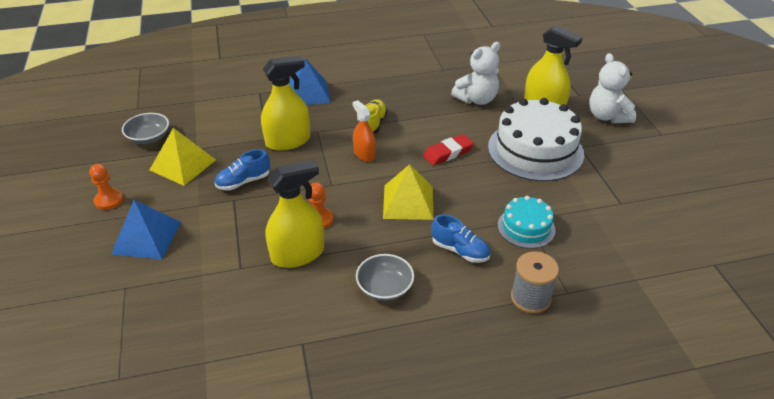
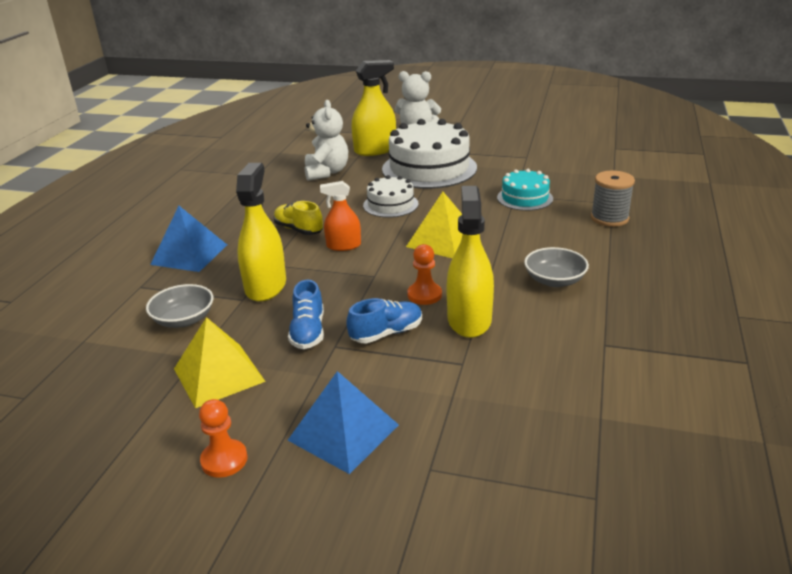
camera: 60 degrees left, 10 degrees down
grey bowl [122,113,169,144] -> grey bowl moved to [146,284,214,328]
red eraser [423,134,474,166] -> white cake [363,175,419,218]
blue shoe [431,215,491,263] -> blue shoe moved to [346,298,422,343]

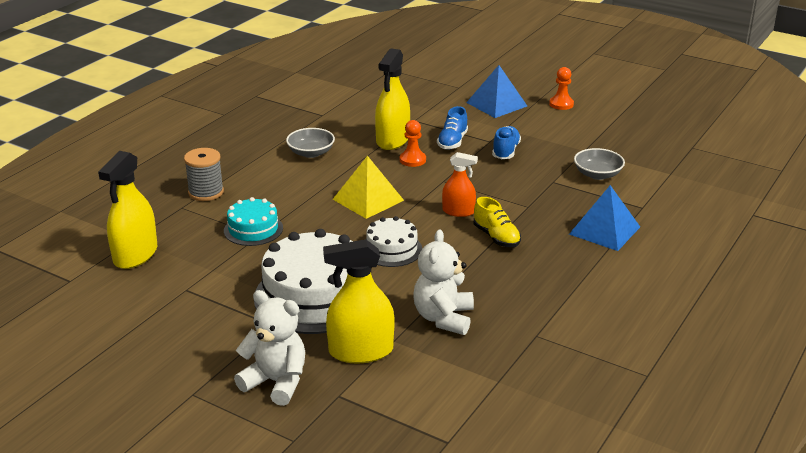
camera: 165 degrees left, 0 degrees up
yellow pyramid [174,317,266,408] -> none
yellow spray bottle [236,163,286,302] -> yellow spray bottle moved to [98,151,157,269]
blue shoe [346,298,422,343] -> blue shoe turned 60 degrees counterclockwise [437,106,468,150]

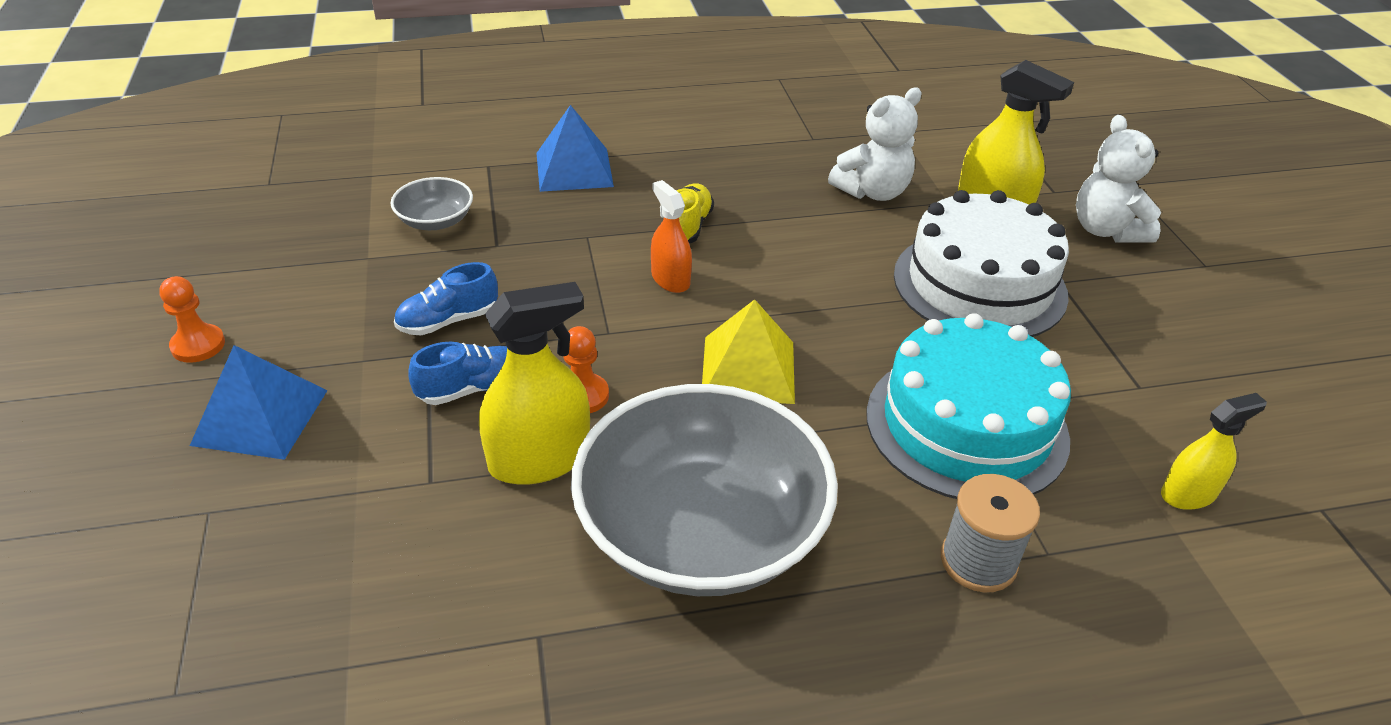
camera: 135 degrees left, 10 degrees up
yellow spray bottle [98,151,157,269] -> yellow spray bottle [1161,393,1267,510], size x0.61
turquoise cake [224,197,283,246] -> turquoise cake [866,313,1071,499], size x1.88
grey bowl [286,128,335,158] -> grey bowl [571,384,838,596], size x2.31
white cake [366,216,422,267] -> none

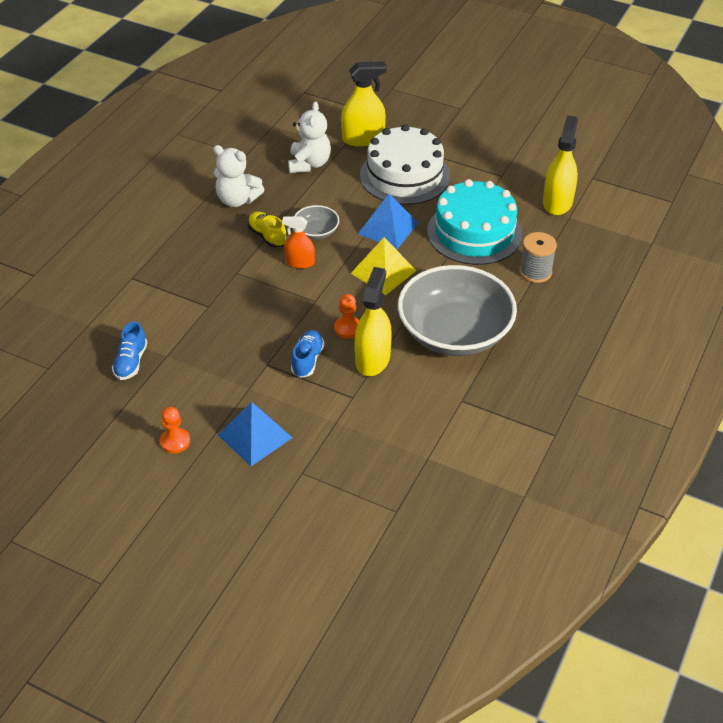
camera: 50 degrees left, 5 degrees up
grey bowl [390,177,473,230] -> grey bowl moved to [294,205,339,240]
blue shoe [394,262,498,335] -> blue shoe moved to [112,321,147,380]
blue pyramid [537,105,614,192] -> blue pyramid moved to [358,194,418,249]
white teddy bear [1076,115,1161,242] -> white teddy bear moved to [213,145,264,207]
yellow spray bottle [1161,393,1267,510] -> yellow spray bottle [543,115,578,215], size x1.64

